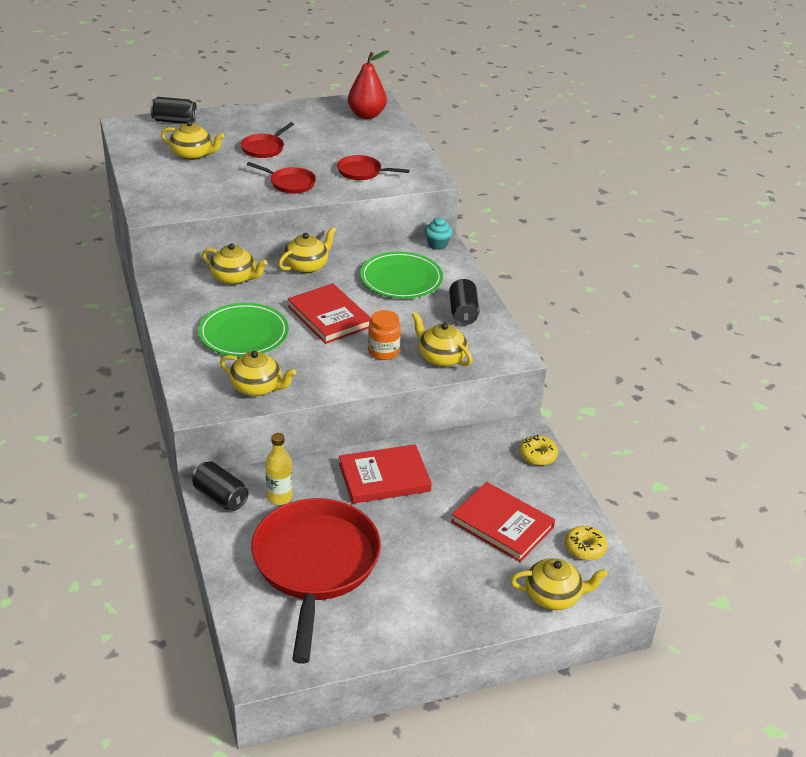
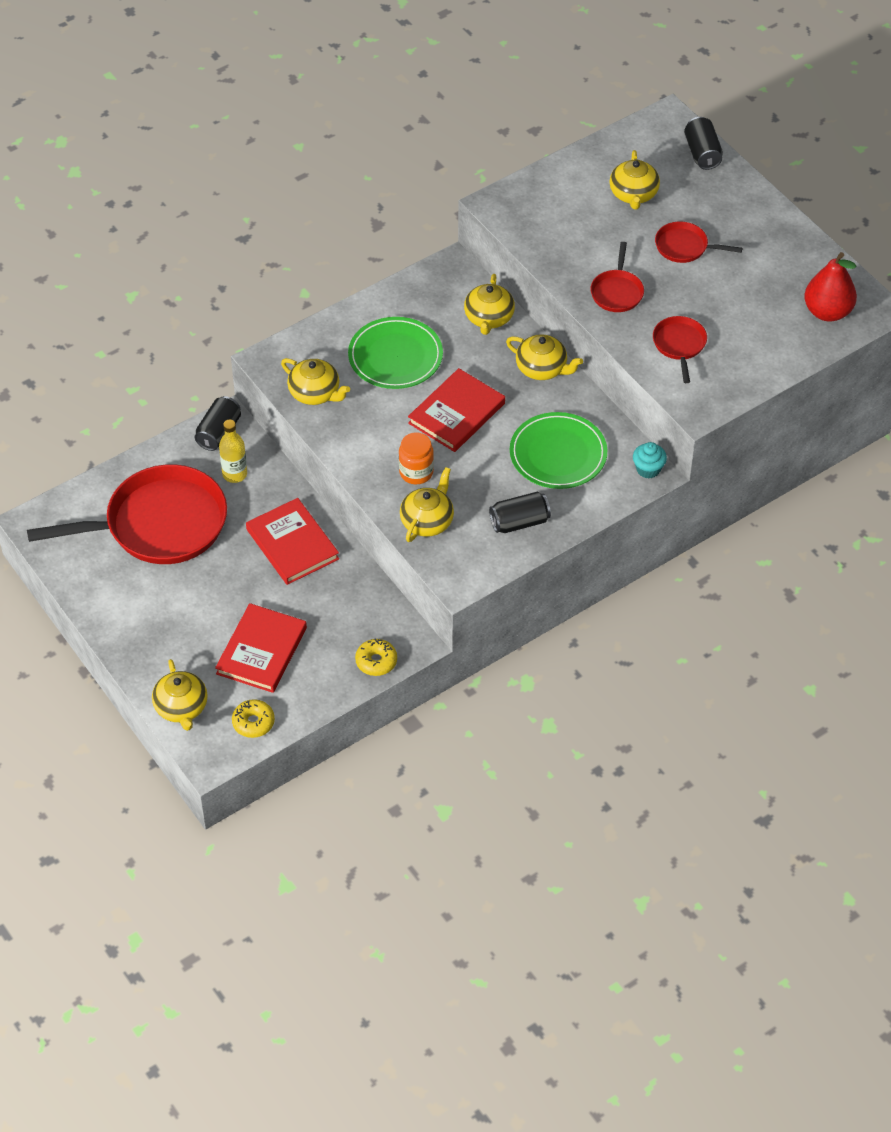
camera: 75 degrees right, 15 degrees up
yellow teapot [220,351,296,396] -> yellow teapot turned 60 degrees counterclockwise [281,358,350,405]

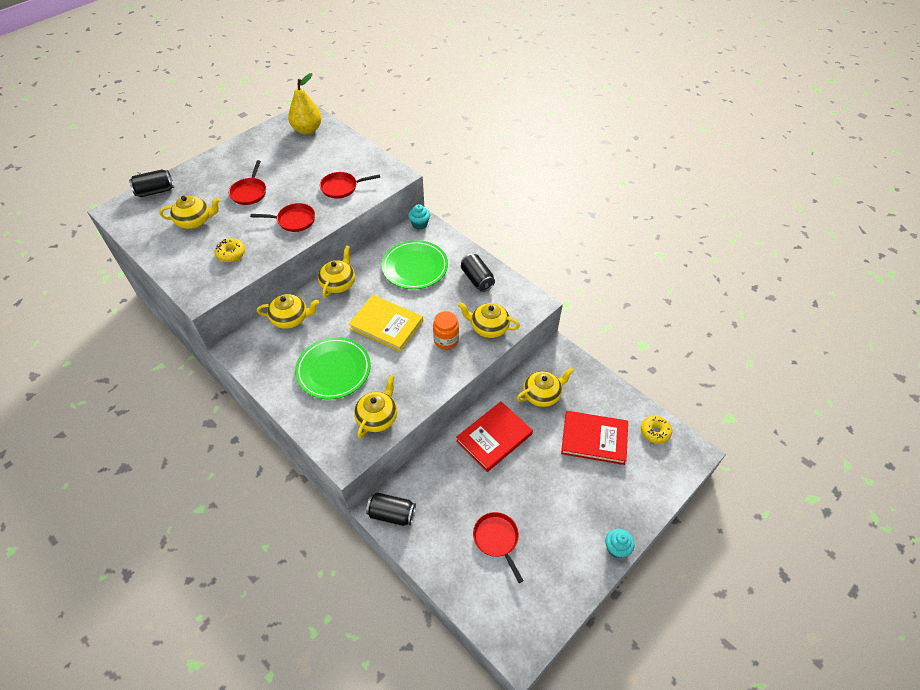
camera: 100 degrees left, 0 degrees up
red pan [27,464,227,564] -> red pan [473,512,524,583], size x0.45
yellow teapot [152,659,208,731] -> yellow teapot moved to [517,368,574,407]
yellow bottle [219,420,247,483] -> none
yellow donut [355,638,397,676] -> yellow donut moved to [214,238,246,262]
red book [408,368,505,452] -> yellow book [349,295,423,352]
red pear [804,252,857,321] -> yellow pear [288,73,322,134]
none -> turquoise cupcake [605,529,635,558]

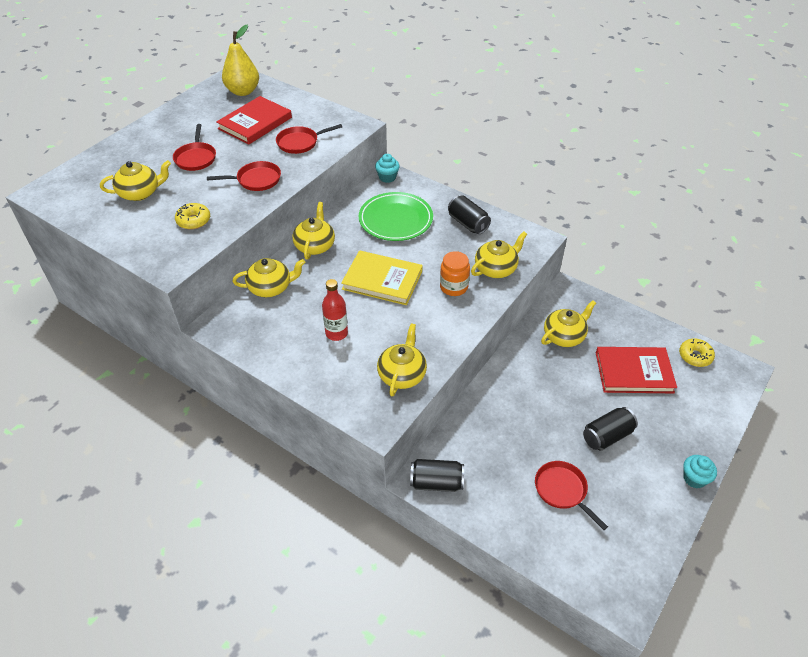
camera: 10 degrees left, 5 degrees down
black can [129,170,174,197] -> black can moved to [583,407,638,450]
green plate [295,337,371,400] -> red bottle [322,279,348,341]
red book [456,401,533,472] -> red book moved to [216,96,292,145]
yellow teapot [458,302,520,338] -> yellow teapot turned 135 degrees clockwise [471,232,527,278]

